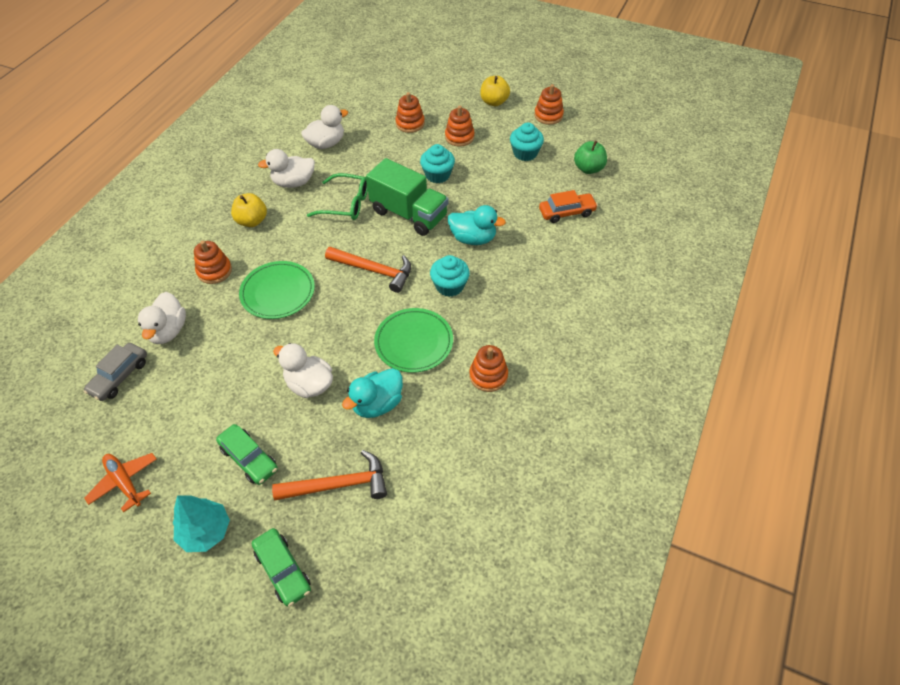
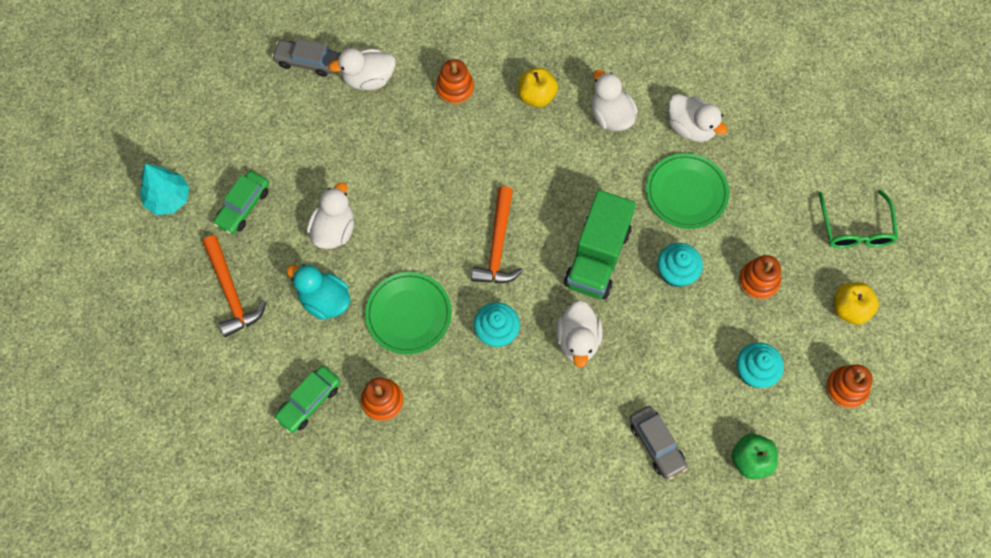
camera: 75 degrees right, 15 degrees up
orange plane [84,453,157,512] -> none
green plate [239,261,315,319] -> green plate moved to [646,153,729,229]
green car [252,528,311,607] -> green car moved to [274,366,340,433]
green glasses [307,173,368,220] -> green glasses moved to [818,190,898,248]
orange stacking toy [395,92,425,133] -> none
turquoise duck [448,205,506,245] -> white duck [556,300,603,368]
orange car [539,190,598,223] -> grey car [630,406,687,480]

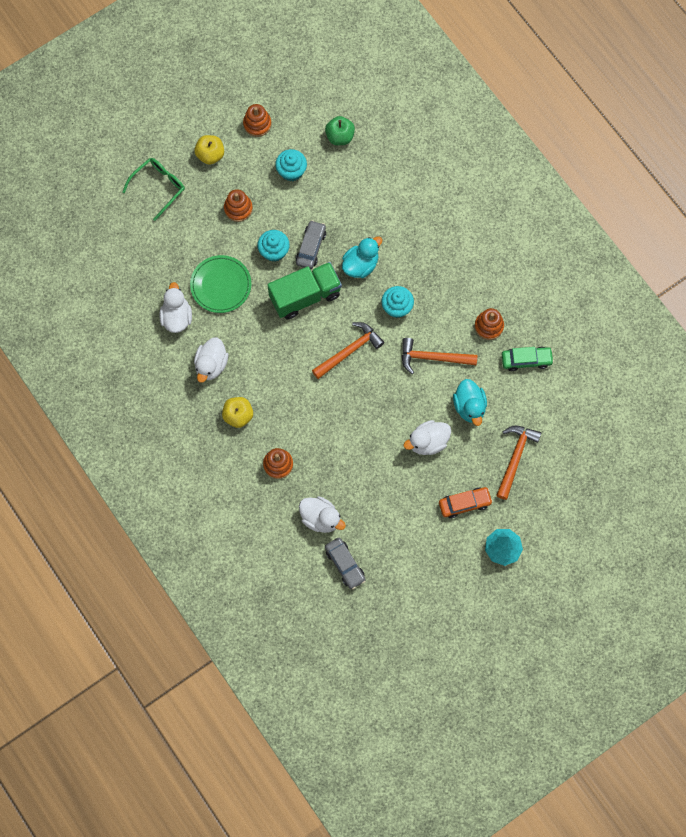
camera: 135 degrees left, 5 degrees up
green car [213,171,269,234] -> orange car [439,487,493,518]
green plate [365,272,452,354] -> orange hammer [402,338,477,374]
white duck [556,300,603,368] -> turquoise duck [342,237,382,278]
grey car [630,406,687,480] -> grey car moved to [296,220,326,269]

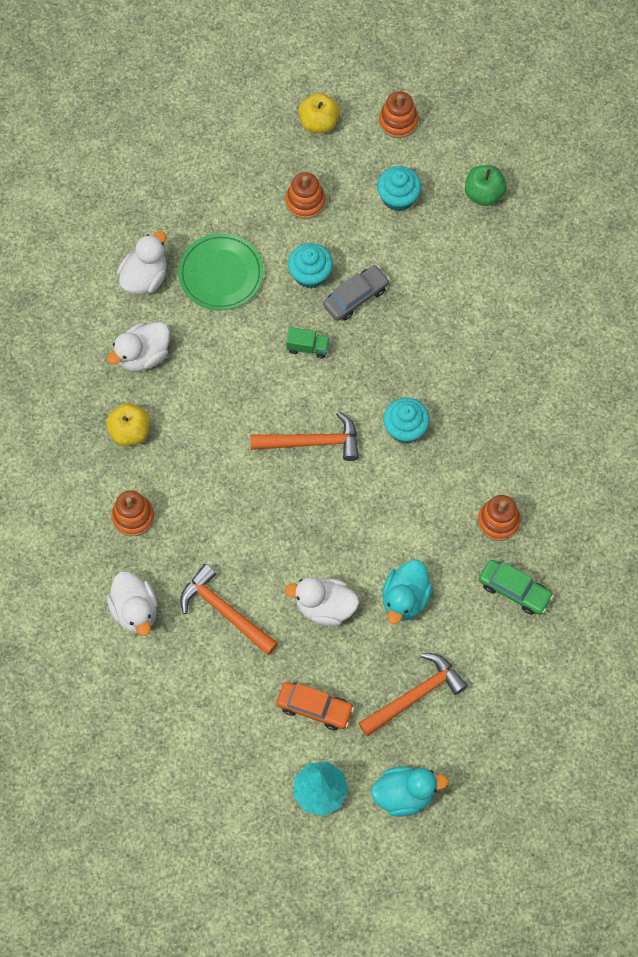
camera: 35 degrees right, 5 degrees down
green glasses [122,158,185,221] -> none
green truck [267,262,342,320] -> green truck [286,327,330,358], size x0.43
grey car [325,538,366,589] -> none
turquoise duck [342,237,382,278] -> turquoise duck moved to [371,766,449,817]
orange hammer [402,338,477,374] -> orange hammer moved to [180,564,278,655]

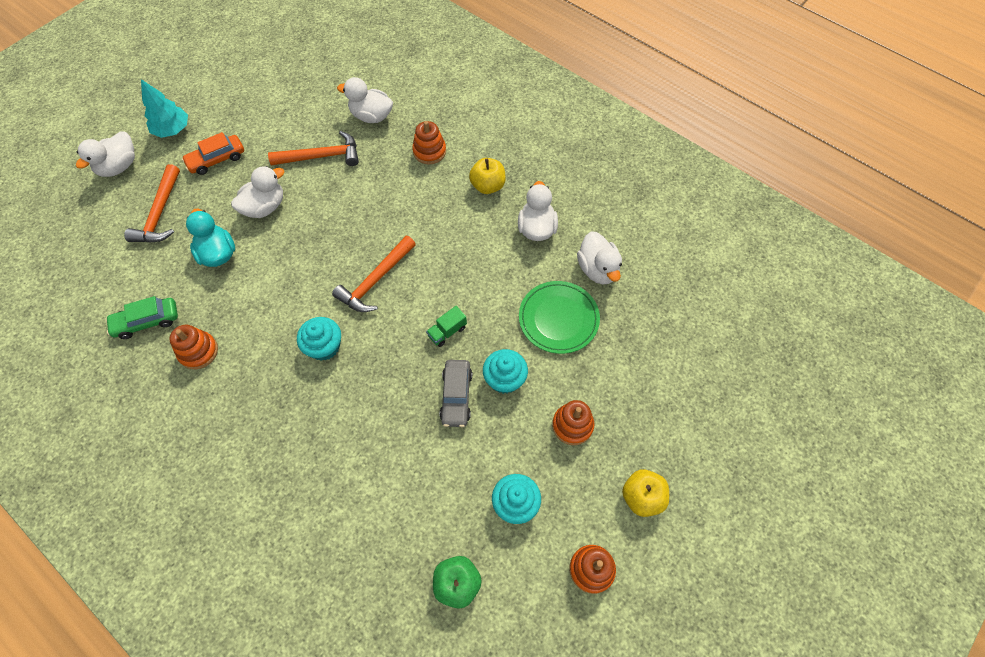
camera: 130 degrees right, 5 degrees down
turquoise duck [371,766,449,817] -> white duck [76,131,135,177]

